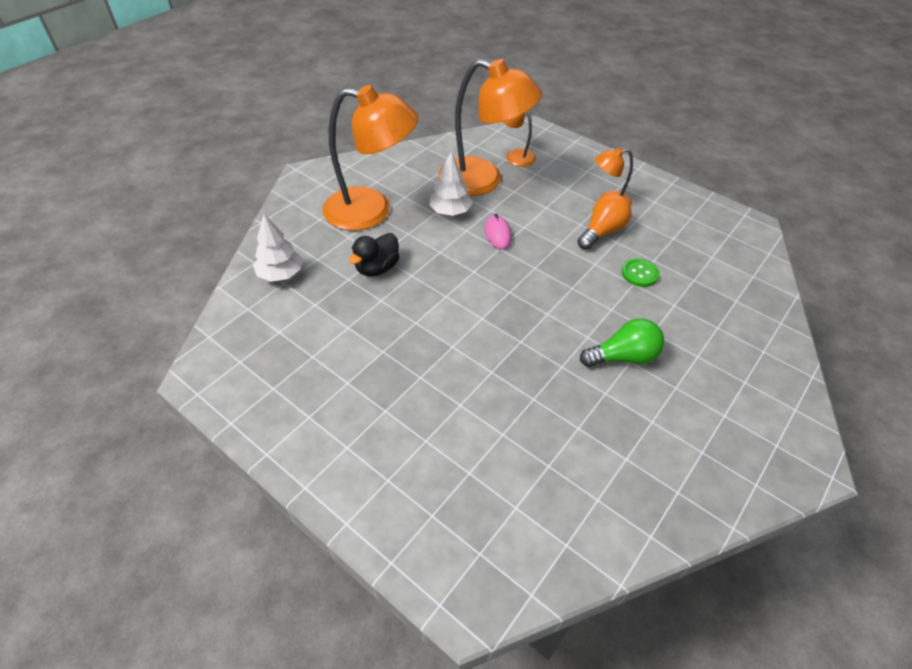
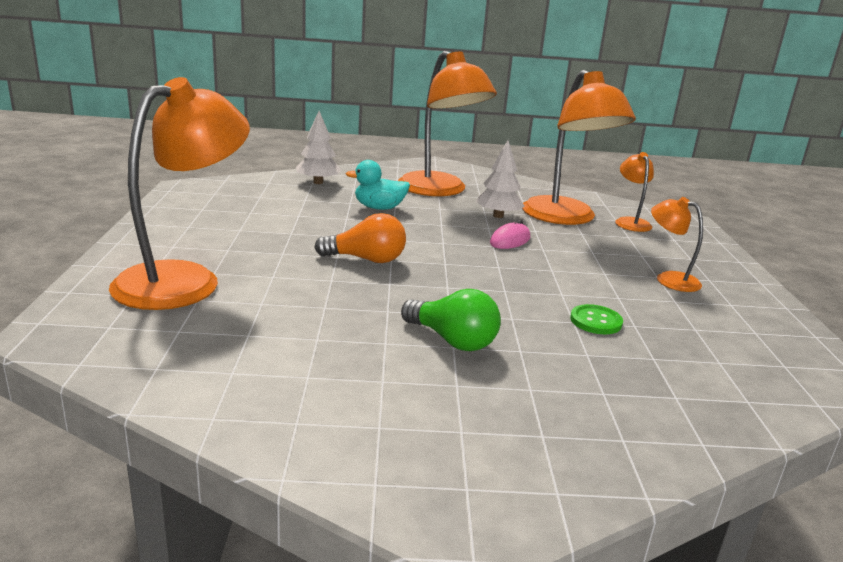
camera: 50 degrees right, 25 degrees down
black duck [349,233,400,277] -> turquoise duck [346,160,410,210]
orange light bulb [577,194,631,250] -> orange light bulb moved to [314,213,406,263]
none -> orange lamp [109,77,250,310]

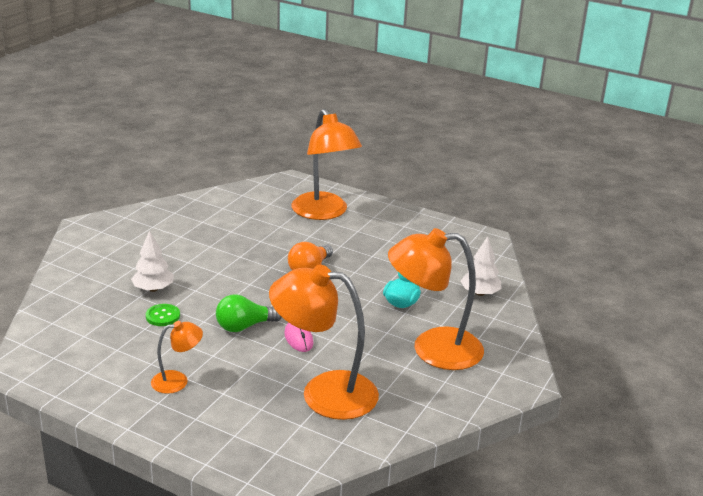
camera: 120 degrees right, 5 degrees up
green light bulb [401,289,501,351] -> green light bulb moved to [216,295,282,332]
white tree [476,140,525,218] -> white tree moved to [131,231,174,292]
orange lamp [615,152,654,232] -> none

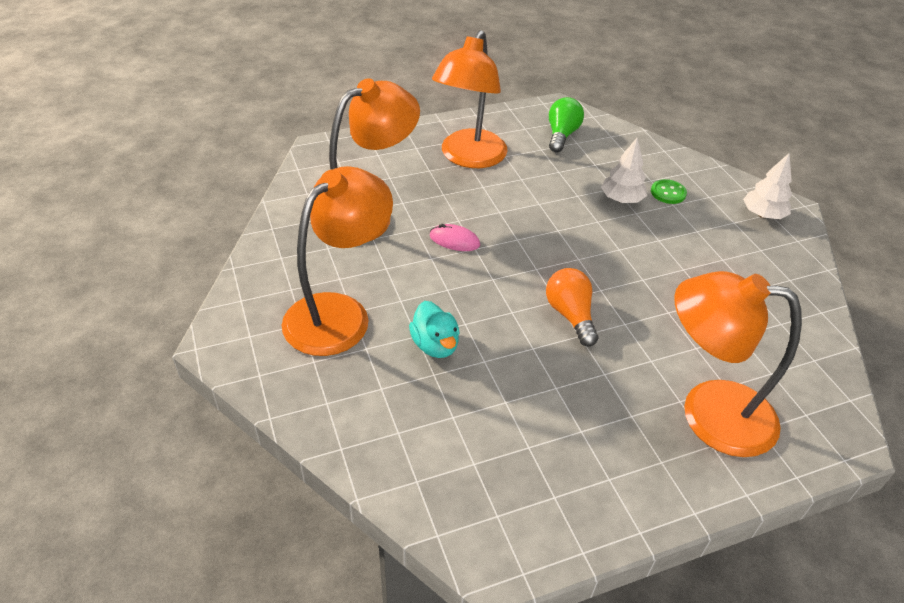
camera: 130 degrees right, 15 degrees up
green button [146,304,180,326] -> green button moved to [651,179,687,204]
orange lamp [151,321,203,394] -> orange lamp [432,30,508,168], size x2.06
green light bulb [216,295,282,332] -> green light bulb moved to [549,97,584,152]
white tree [460,236,502,296] -> white tree moved to [743,153,792,219]

